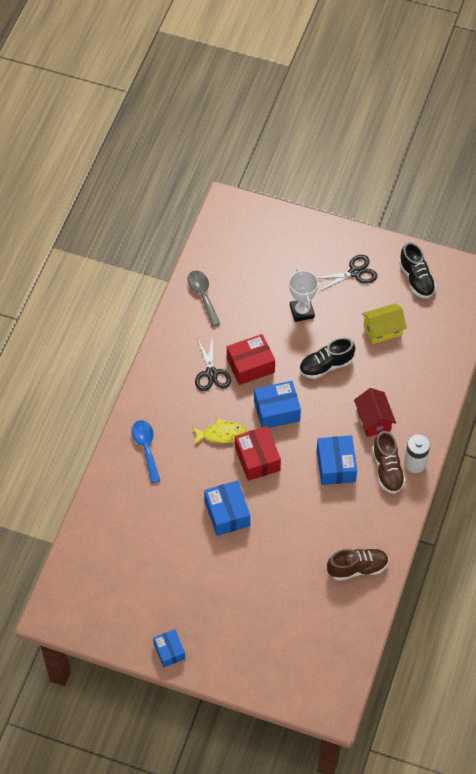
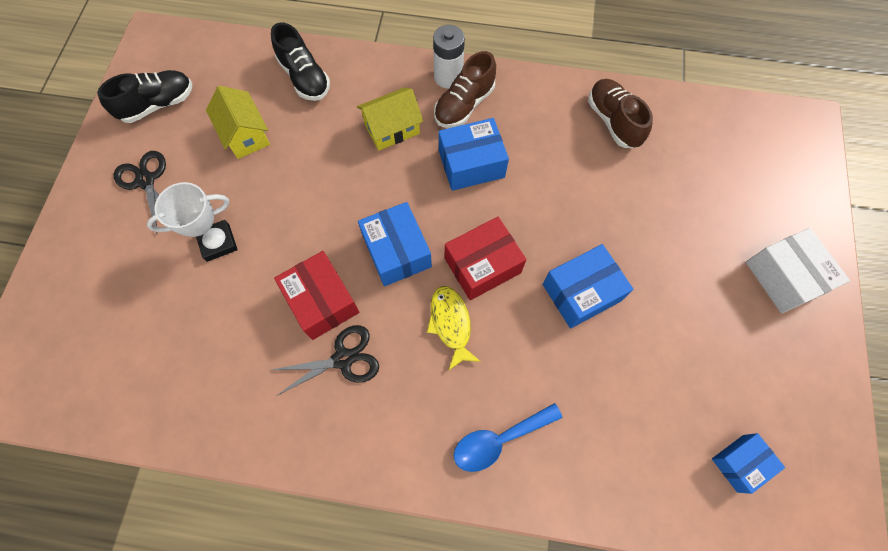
camera: 100 degrees left, 10 degrees up
blue box [153,629,185,667] -> blue box moved to [712,433,785,494]
grey spoon [188,271,220,327] -> none
black shoe [299,337,355,379] -> black shoe moved to [271,22,330,101]
red house [354,388,396,437] -> yellow house [357,88,423,151]
brown shoe [372,431,406,494] -> brown shoe turned 150 degrees clockwise [434,51,496,128]
none -> white box [746,228,850,314]

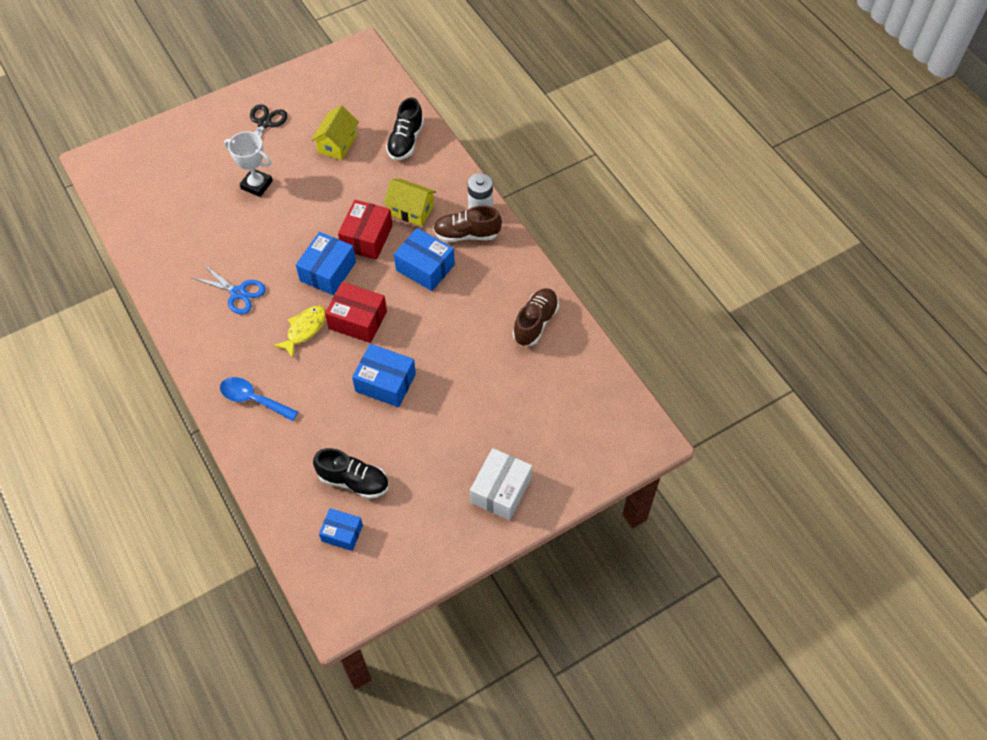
camera: 50 degrees right, 10 degrees down
black shoe [97,70,192,123] -> black shoe moved to [313,448,389,499]
black scissors [272,325,379,396] -> blue scissors [193,264,266,314]
red box [274,251,359,340] -> red box moved to [338,200,393,260]

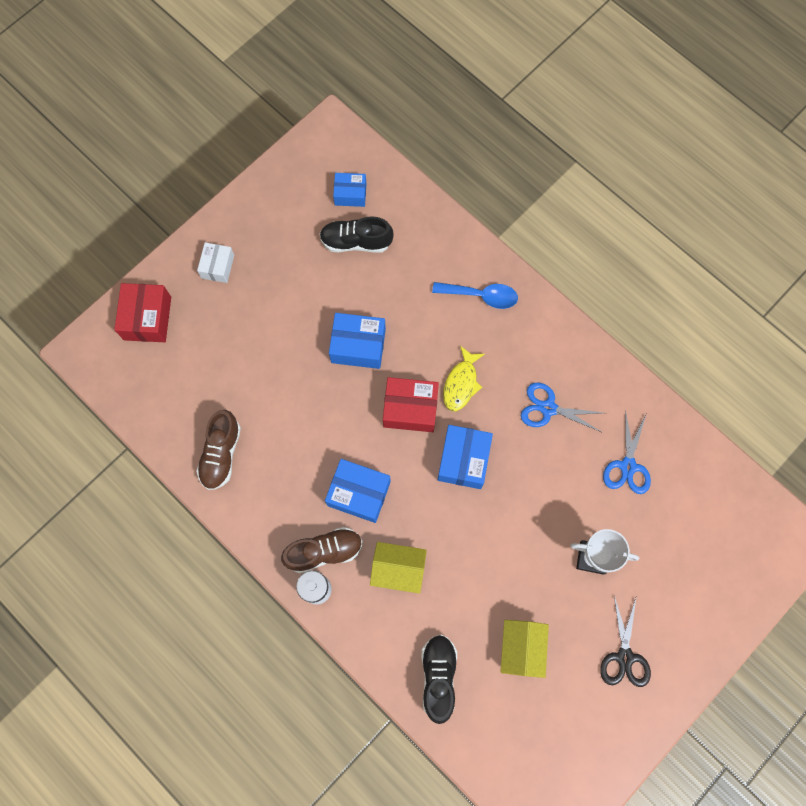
camera: 165 degrees right, 15 degrees up
red box [338,200,393,260] -> red box moved to [114,283,171,342]
white box [470,448,532,520] -> white box [197,242,234,283], size x0.64
none -> blue scissors [603,409,651,494]

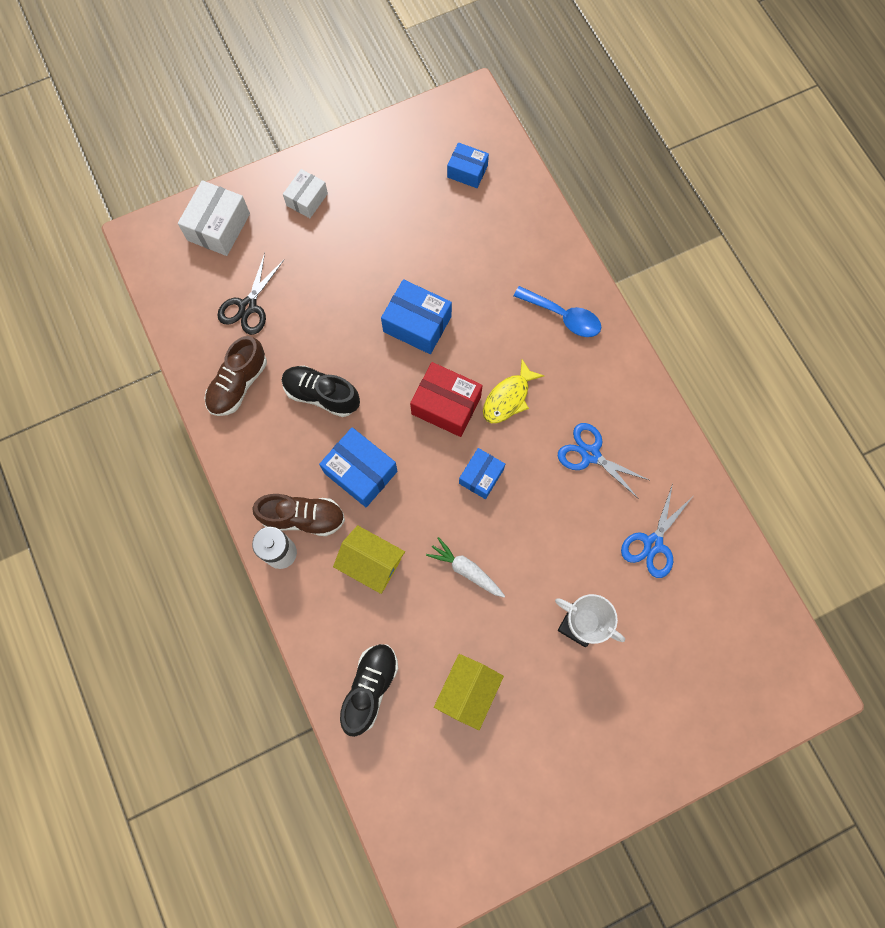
camera: 20 degrees right, 0 degrees up
red box [114,283,171,342] -> white box [178,180,250,256]
black shoe [320,216,394,253] -> black shoe moved to [282,366,360,417]
blue box [438,425,493,489] -> blue box [459,448,505,499], size x0.64
black scissors [600,596,651,687] -> black scissors moved to [217,253,284,335]
none -> white carrot [426,537,505,597]

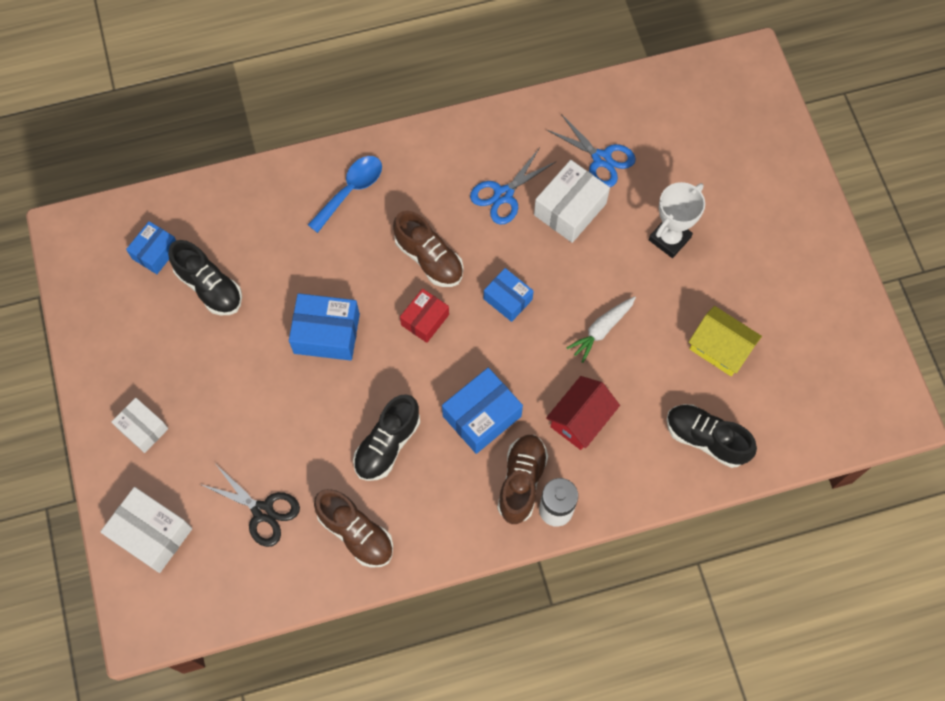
camera: 80 degrees left, 5 degrees down
yellow house [333,525,405,594] -> red house [546,376,620,450]
blue box [381,279,452,354] -> blue box turned 60 degrees clockwise [289,293,360,361]
red box [410,362,483,437] -> red box [400,289,449,343], size x0.64
yellow fish [483,359,544,423] -> brown shoe [393,211,464,287]
none -> black shoe [168,240,242,315]
none -> white box [534,160,610,243]

